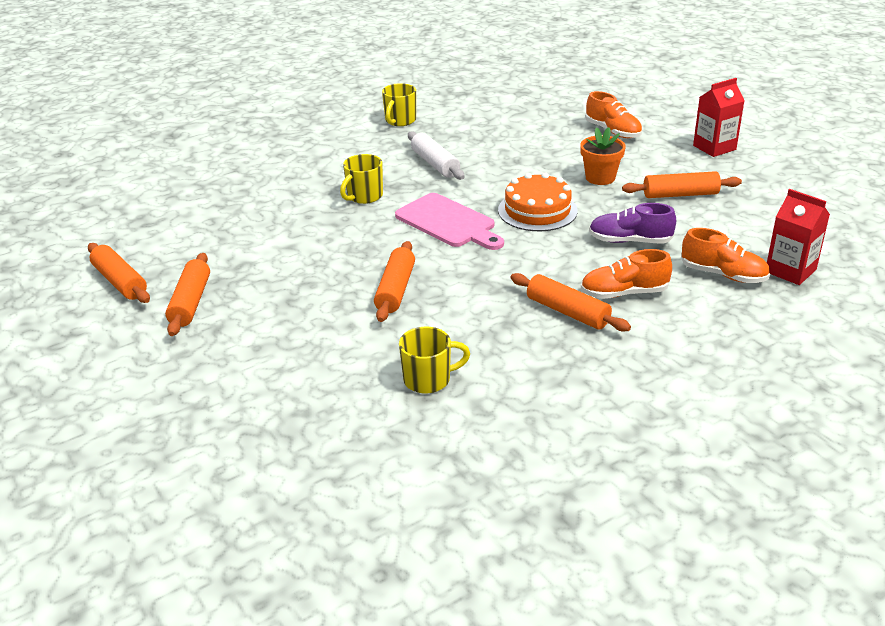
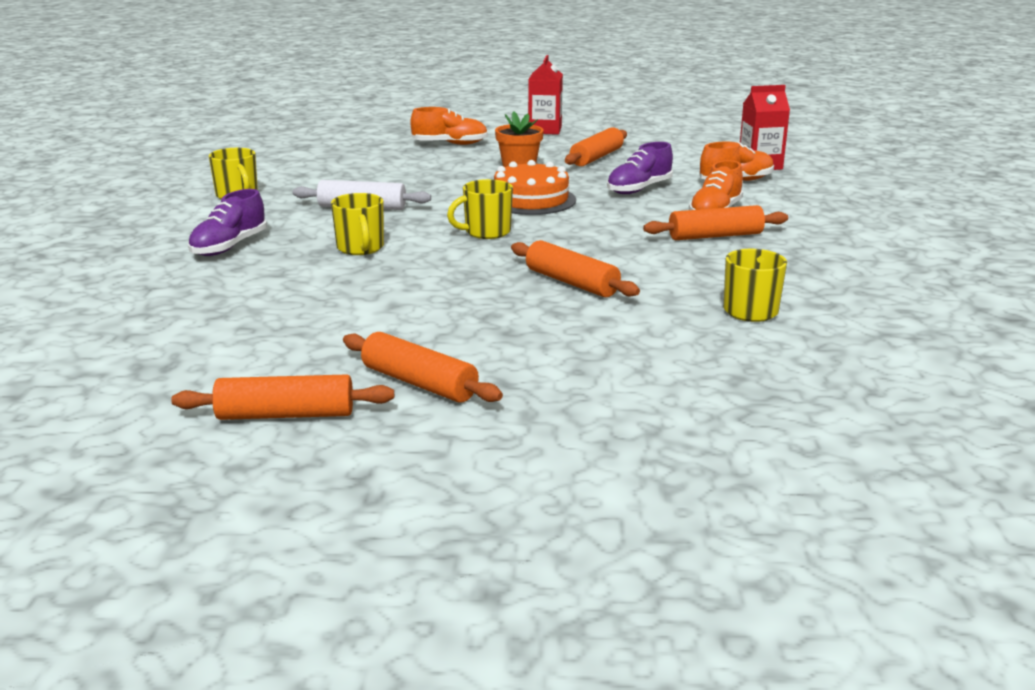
camera: 55 degrees left, 10 degrees down
pink cutting board [395,193,504,250] -> yellow mug [447,179,513,239]
none -> purple shoe [188,189,267,256]

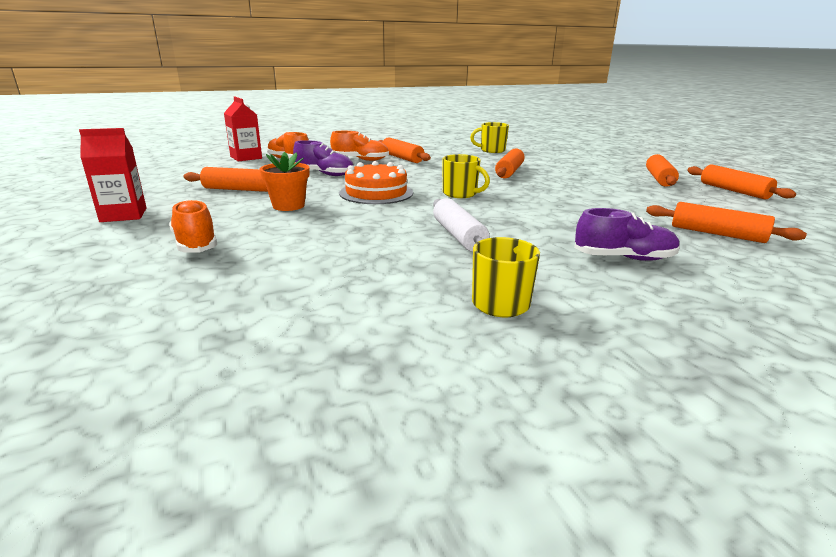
camera: 115 degrees left, 0 degrees up
yellow mug [331,193,384,255] -> none
none -> orange rolling pin [646,202,807,243]

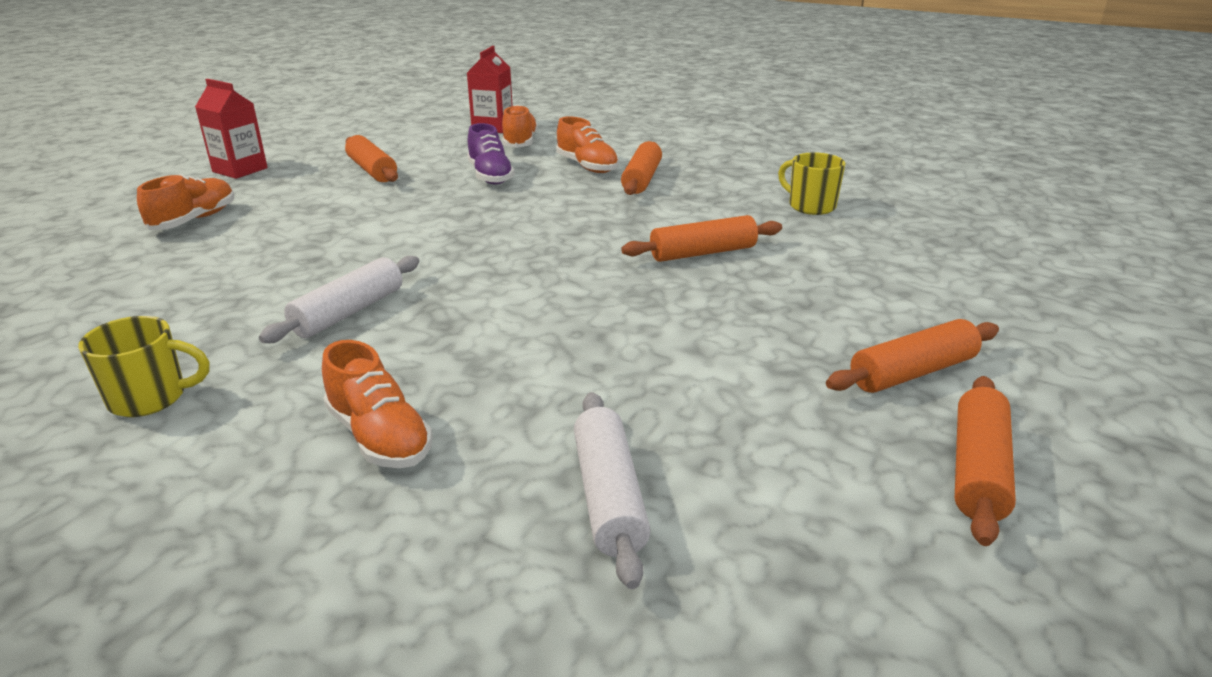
camera: 50 degrees right, 5 degrees up
orange flower pot [260,152,310,211] -> none
orange cake [339,161,413,204] -> none
yellow mug [442,154,490,198] -> none
purple shoe [574,208,680,261] -> orange shoe [322,340,432,468]
orange rolling pin [646,202,807,243] -> white rolling pin [574,392,651,589]

